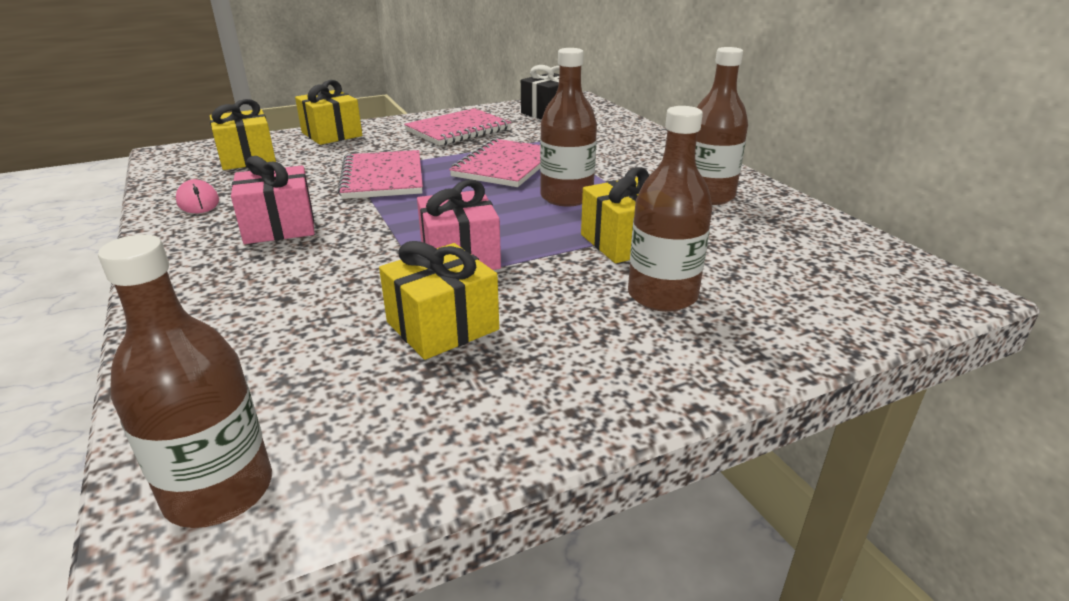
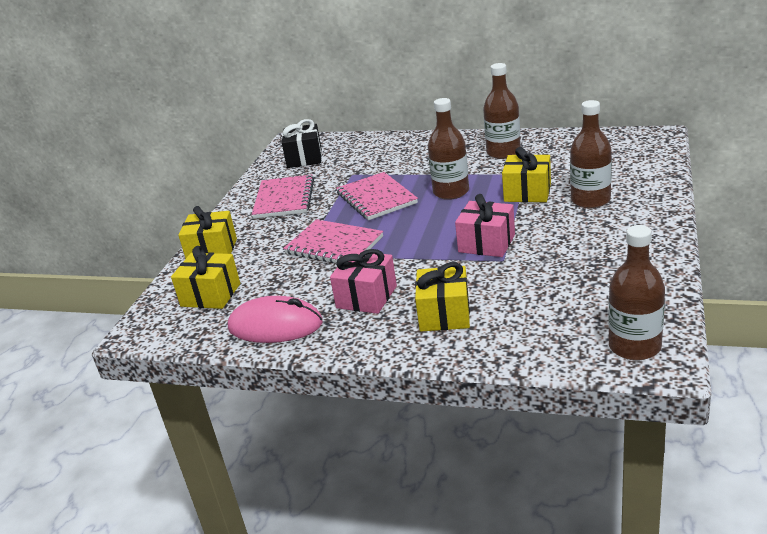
camera: 45 degrees left, 0 degrees up
pink mouse [176,179,219,213] -> pink mouse [228,296,323,343], size x1.79
yellow gift [379,241,499,360] -> yellow gift moved to [415,262,470,332]

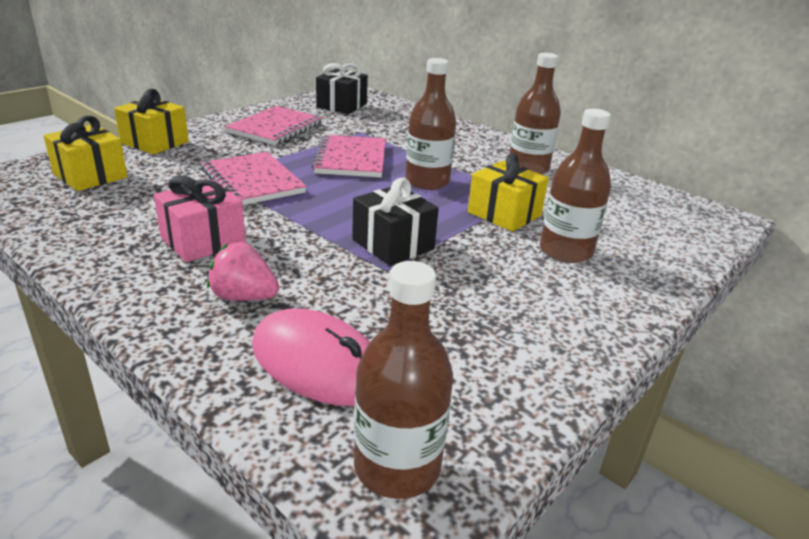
camera: 20 degrees right, 0 degrees up
pink mouse [228,296,323,343] -> pink mouse moved to [252,308,370,406]
yellow gift [415,262,470,332] -> pink strawberry [207,242,279,301]
pink gift [455,194,515,257] -> black gift [352,178,439,266]

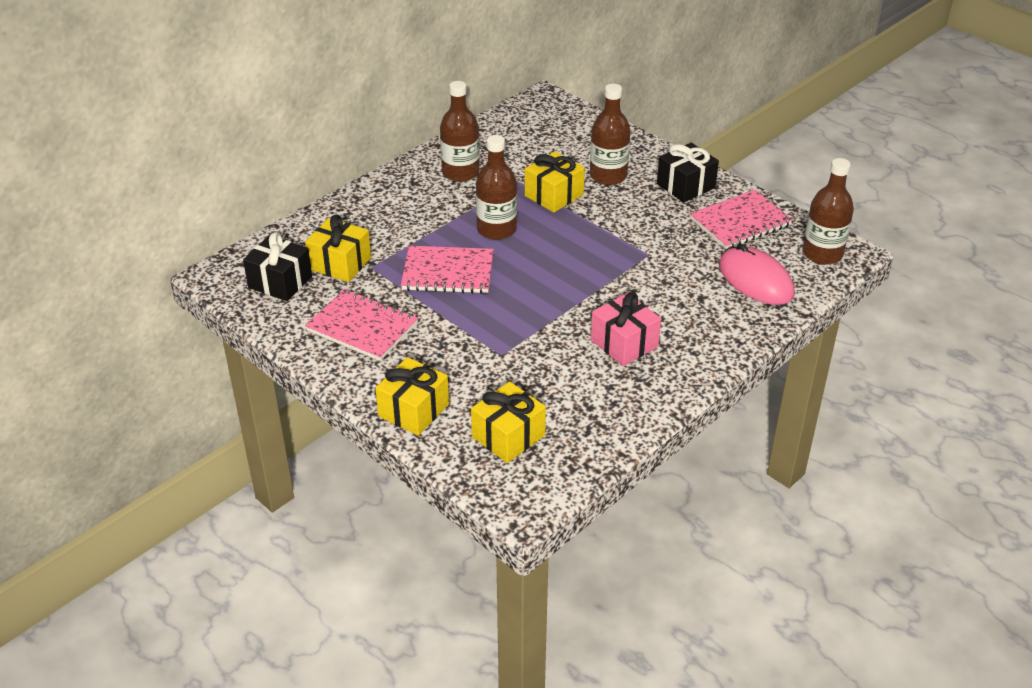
camera: 85 degrees left, 10 degrees up
pink notebook [201,152,307,205] -> pink notebook moved to [690,190,793,249]
pink strawberry [207,242,279,301] -> none
pink mouse [252,308,370,406] -> pink mouse turned 75 degrees counterclockwise [719,244,795,305]
black gift [352,178,439,266] -> black gift moved to [657,143,719,203]
none -> yellow gift [305,215,371,282]

